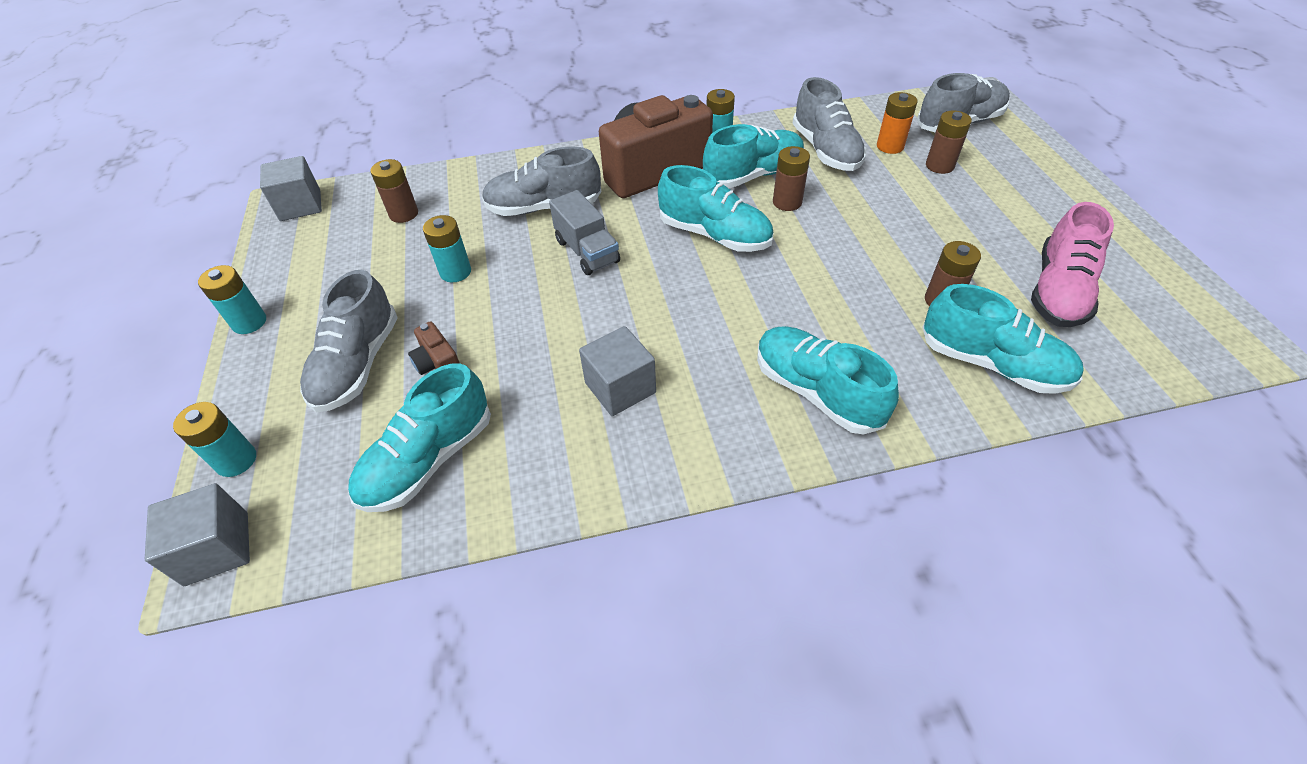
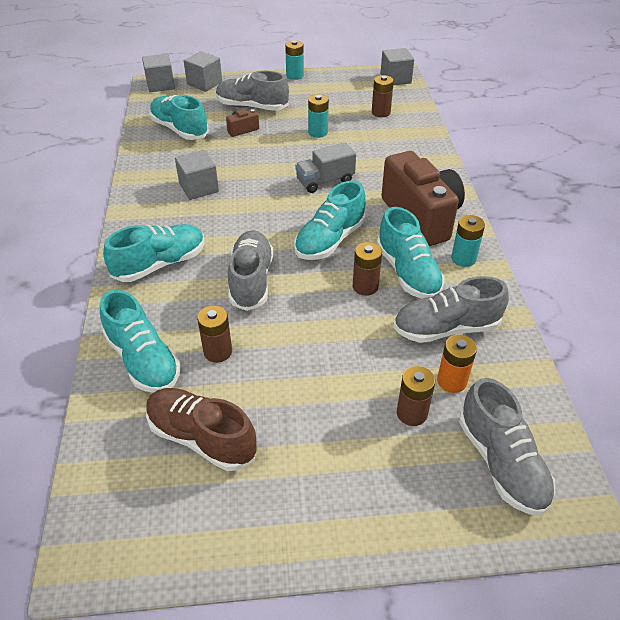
camera: 95 degrees right, 5 degrees down
turquoise battery [173,402,256,477] -> grey cube [184,51,222,92]
grey shoe [482,147,601,216] -> grey shoe moved to [228,230,273,311]
turquoise shoe [922,284,1084,394] -> turquoise shoe turned 75 degrees counterclockwise [100,290,180,393]
pink shoe [1031,202,1114,327] -> brown shoe [146,388,257,471]

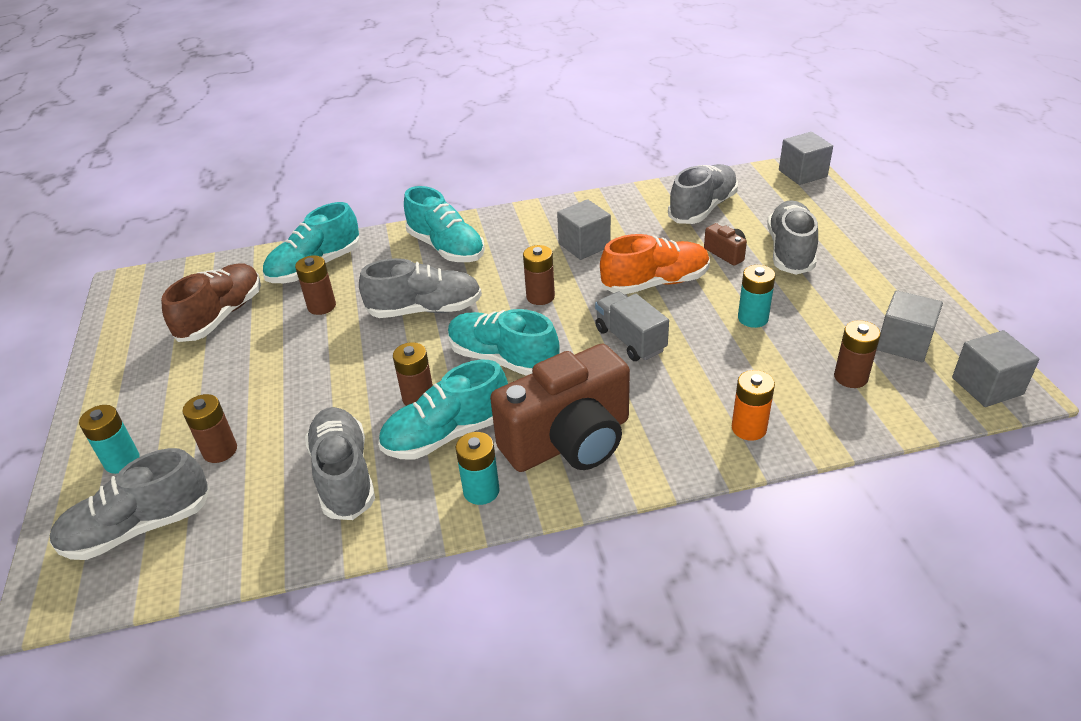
camera: 85 degrees right, 5 degrees down
turquoise shoe [149,95,209,140] -> grey shoe [668,164,738,224]
grey cube [184,51,222,92] -> grey cube moved to [877,290,943,362]
turquoise battery [285,40,304,80] -> turquoise battery moved to [79,405,140,474]
orange battery [437,334,477,393] -> orange battery moved to [732,370,775,441]
none -> brown battery [523,245,555,305]
none -> orange shoe [600,234,710,294]

